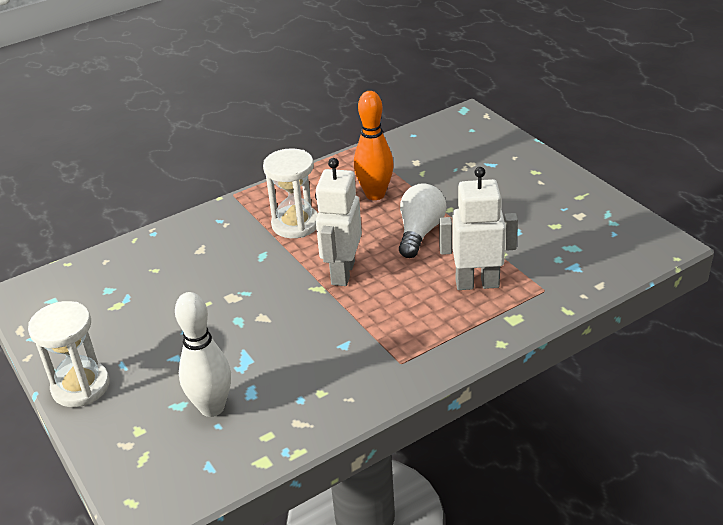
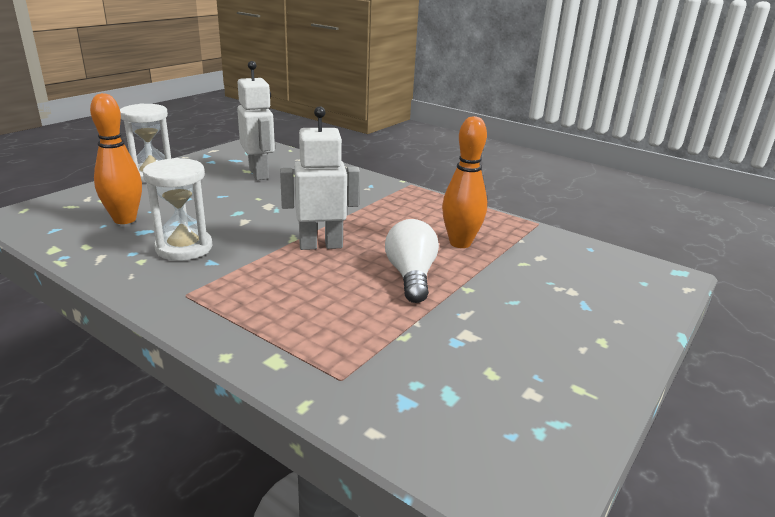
camera: 65 degrees right, 10 degrees down
white bowling pin [175,292,231,417] -> orange bowling pin [90,93,142,224]
white hourglass [263,148,318,238] -> white hourglass moved to [143,158,213,261]
white light bulb [399,183,446,258] -> white light bulb turned 90 degrees counterclockwise [385,219,439,303]
white robot [439,167,518,290] -> white robot moved to [237,61,275,180]

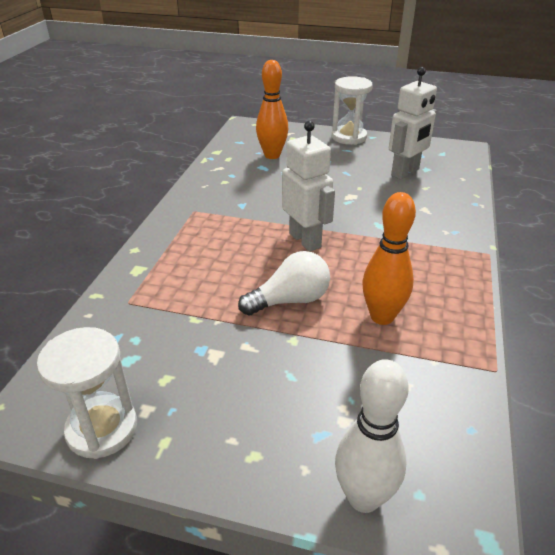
camera: 70 degrees right, 10 degrees up
white hourglass [143,158,213,261] -> white hourglass moved to [37,327,137,459]
none -> white bowling pin [335,359,409,513]

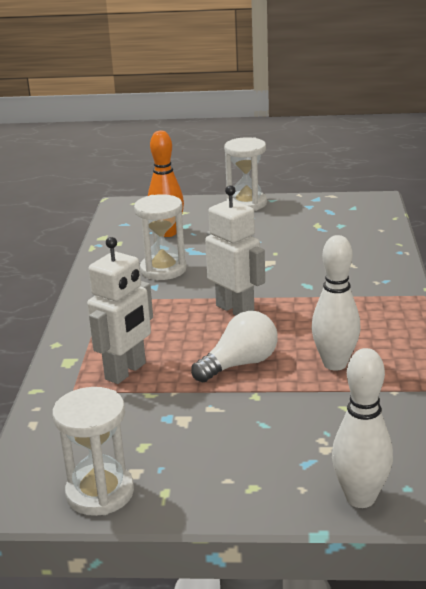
camera: 10 degrees left, 10 degrees down
orange bowling pin [363,192,416,325] -> white bowling pin [312,235,361,371]
white robot [389,67,437,180] -> white robot moved to [87,237,153,384]
none -> white hourglass [134,194,187,280]

